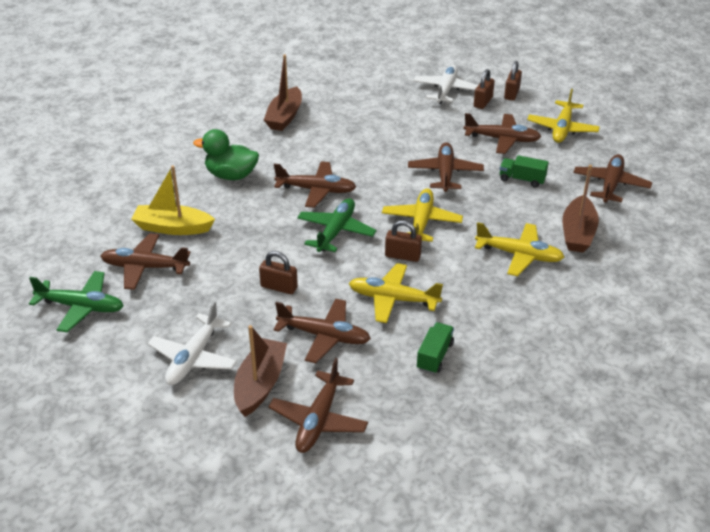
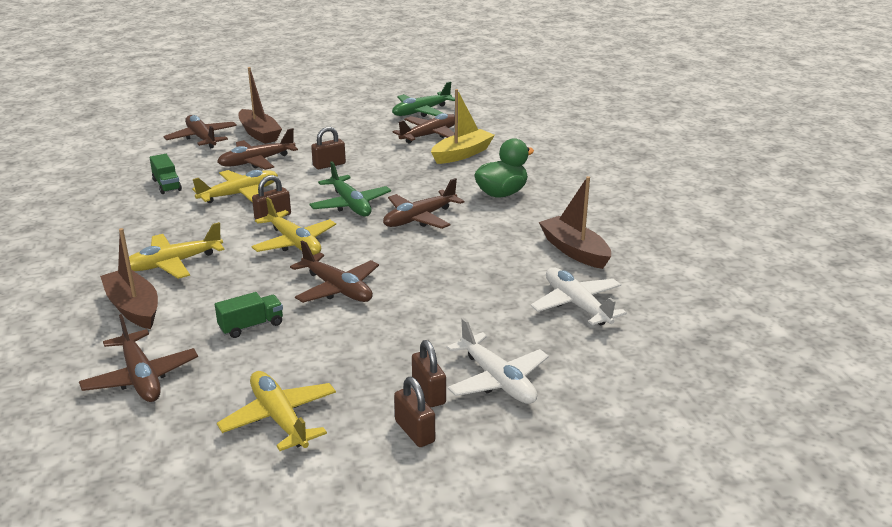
camera: 130 degrees right, 10 degrees down
white plane [147,301,237,385] -> white plane moved to [531,267,627,326]
brown plane [464,113,541,154] -> none

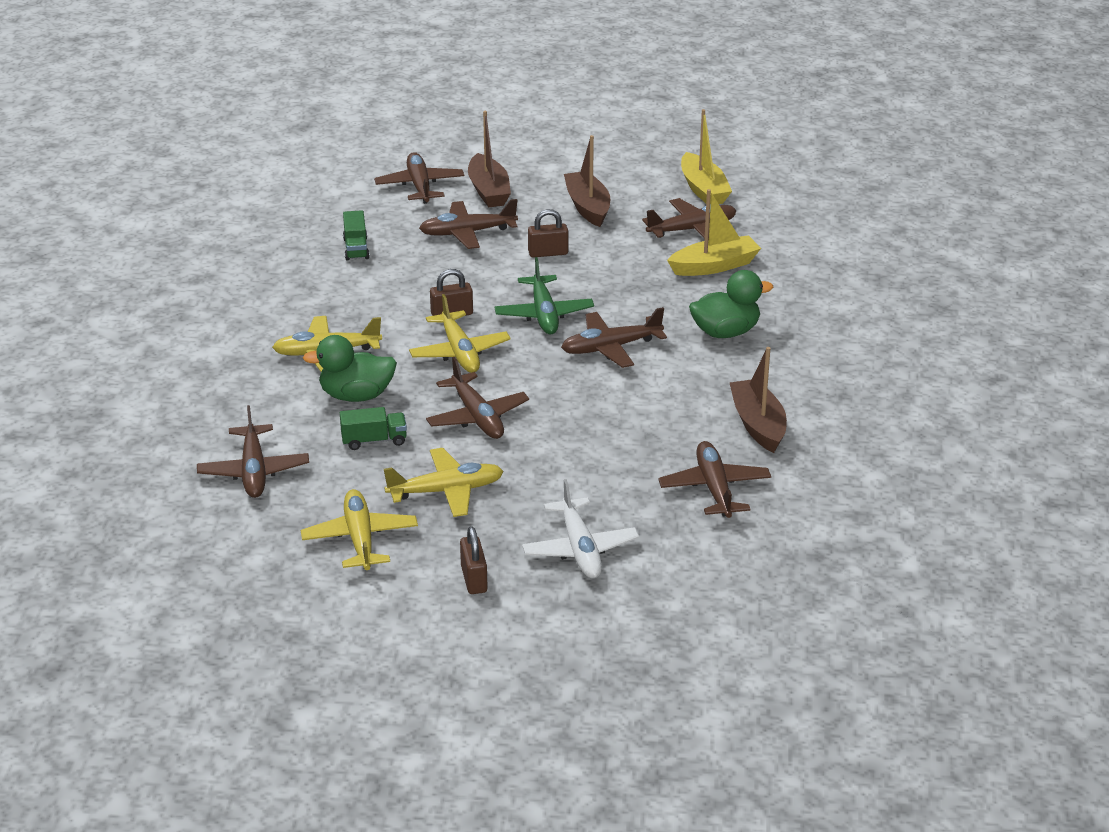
camera: 20 degrees right, 5 degrees up
brown boat [100,228,158,329] -> brown boat moved to [564,135,610,227]
yellow plane [192,170,278,203] -> yellow plane moved to [384,448,504,517]
green plane [392,81,455,117] -> yellow boat [681,109,732,204]
brown padlock [412,340,446,407] -> none
white plane [531,267,627,326] -> brown plane [658,441,771,518]
none -> green duck [303,335,397,402]

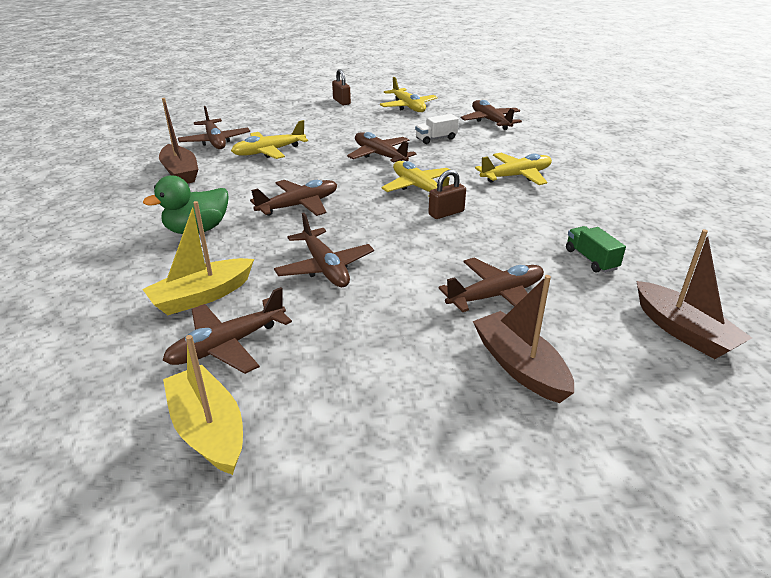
camera: 165 degrees right, 0 degrees up
green duck [303,335,397,402] -> none
green truck [340,407,407,450] -> white truck [415,114,459,144]
brown plane [374,152,464,204] -> brown plane moved to [274,213,374,287]
yellow plane [384,448,504,517] -> yellow plane moved to [231,120,308,159]
green plane [494,257,594,334] -> none
white plane [522,479,639,578] -> none
brown padlock [528,209,568,258] -> none
brown boat [564,135,610,227] -> brown boat moved to [637,229,752,359]

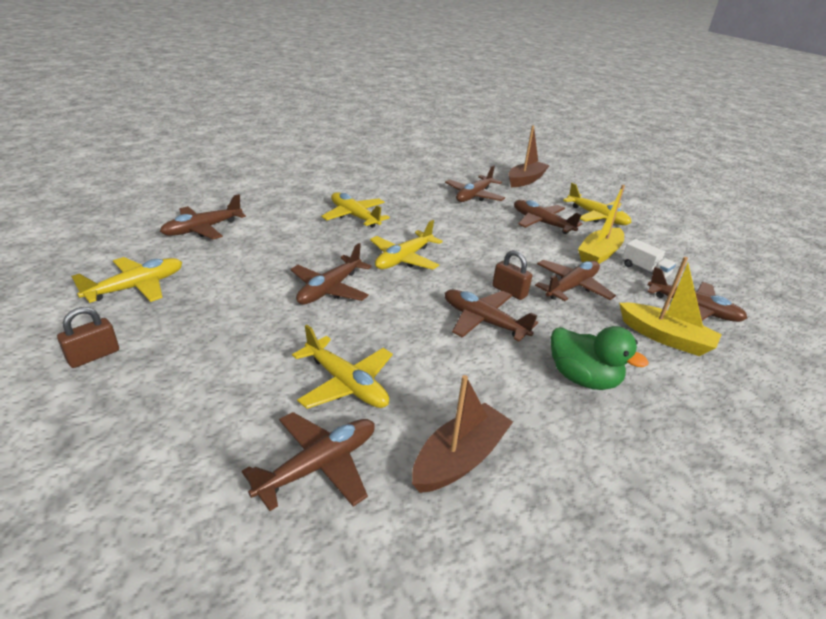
camera: 110 degrees left, 0 degrees up
yellow boat [163,335,243,475] -> yellow boat moved to [578,185,625,264]
white truck [415,114,459,144] -> white truck moved to [622,239,676,278]
brown padlock [428,170,466,219] -> brown padlock moved to [492,250,532,300]
brown boat [473,275,574,403] -> yellow plane [563,183,631,225]
green truck [566,226,626,273] -> brown plane [445,165,505,202]

